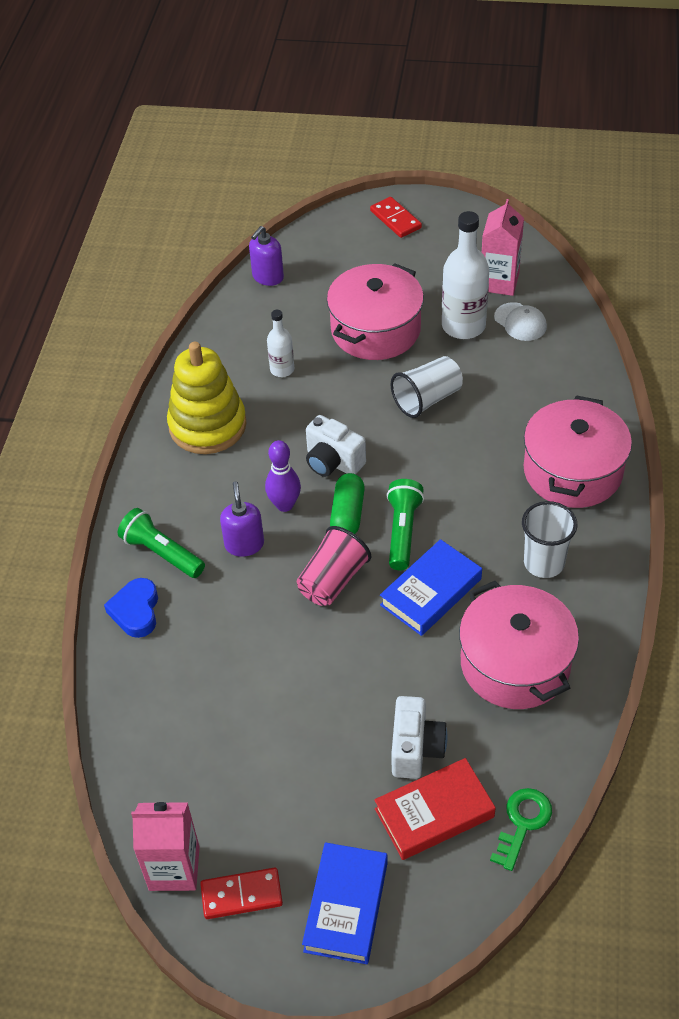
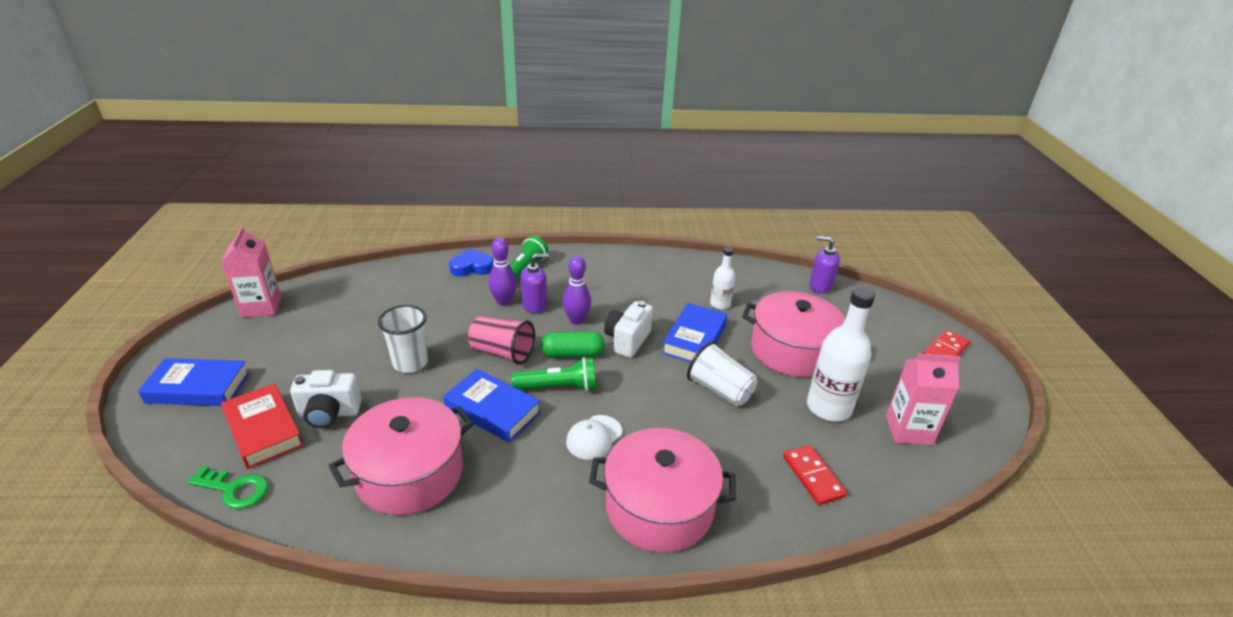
camera: 75 degrees right, 15 degrees down
yellow stacking toy [167,342,247,454] -> none
red domino [200,868,283,919] -> red domino moved to [783,445,847,505]
white cap [494,302,547,341] -> white cap moved to [566,415,622,460]
white cup [522,501,577,578] -> white cup moved to [378,305,428,373]
none -> purple bowling pin [489,238,517,306]
none -> blue book [662,303,727,362]

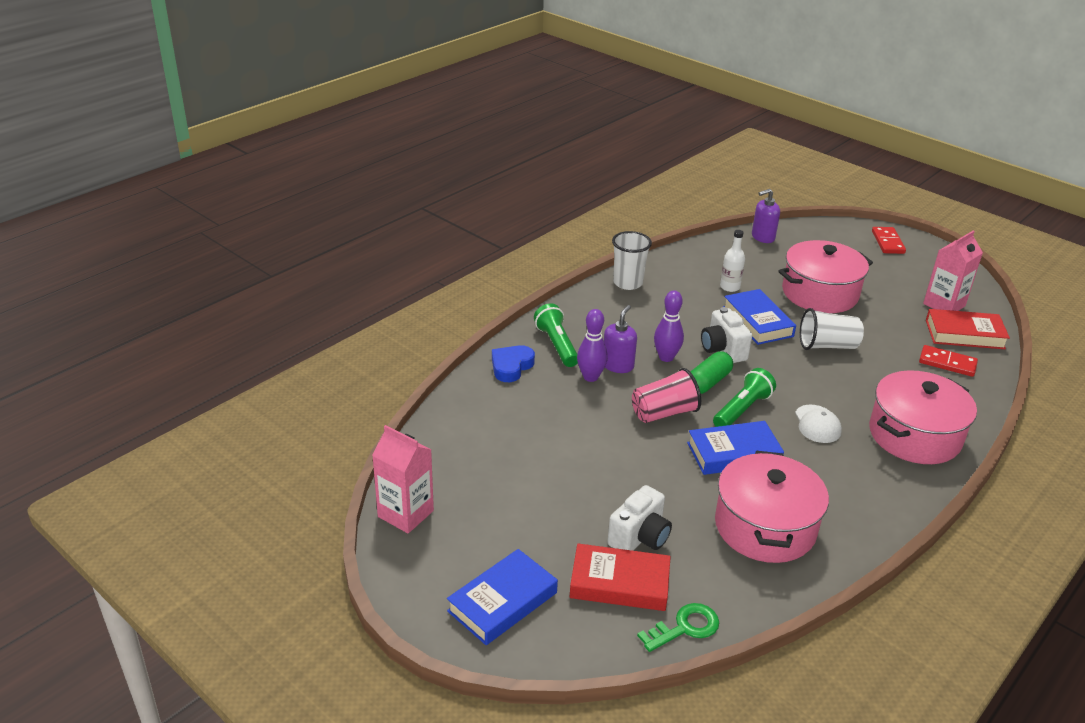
camera: 45 degrees left, 0 degrees up
white cup [378,305,428,373] -> white cup moved to [612,231,652,290]
white bottle [807,287,875,422] -> none
none -> red book [926,309,1010,349]

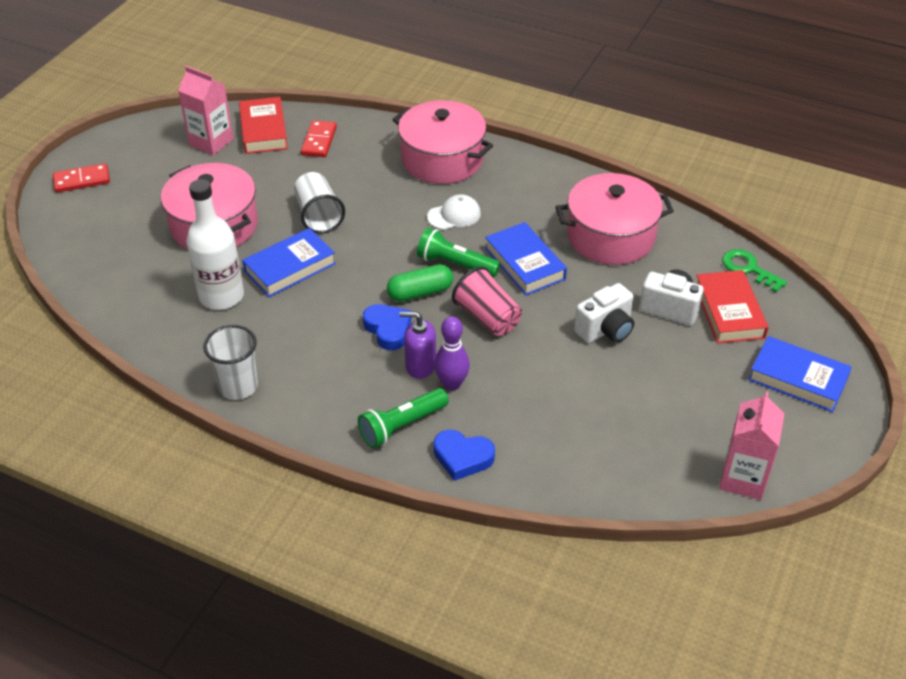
camera: 105 degrees left, 10 degrees up
purple bowling pin [654,290,684,362] -> blue heart [363,304,412,350]
green capsule [691,352,733,394] -> green capsule turned 45 degrees counterclockwise [387,264,453,302]
white camera [701,307,752,363] -> white camera moved to [574,283,634,343]
white bottle [720,230,745,292] -> white bottle [186,179,244,310], size x1.83
purple soap dispenser [752,189,780,243] -> none

